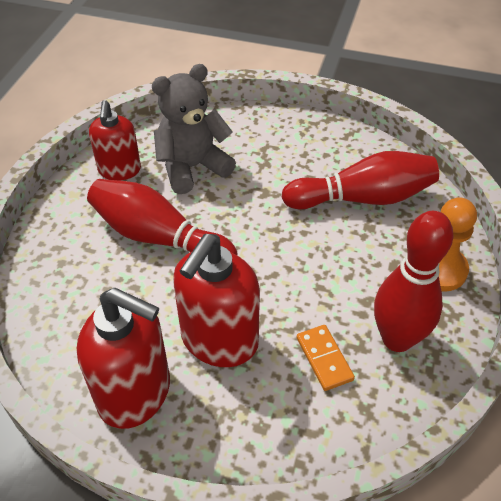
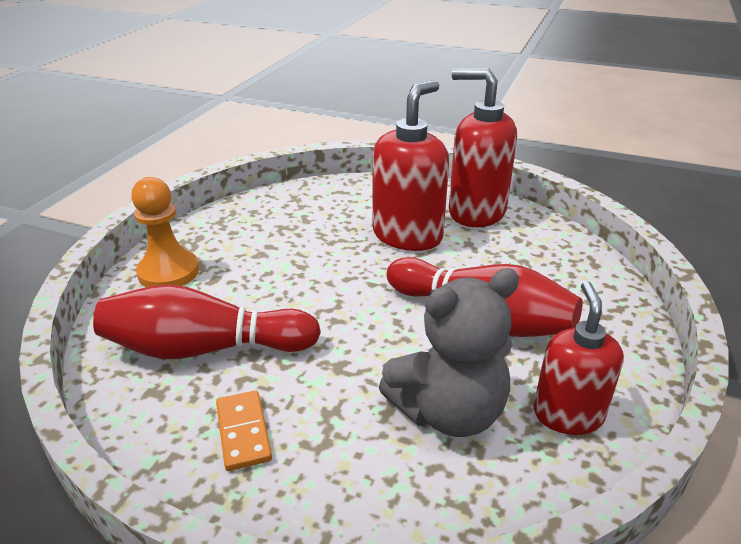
camera: 175 degrees left, 15 degrees down
orange domino [297,325,355,391] -> orange domino moved to [216,391,272,471]
red bowling pin [374,211,454,352] -> none

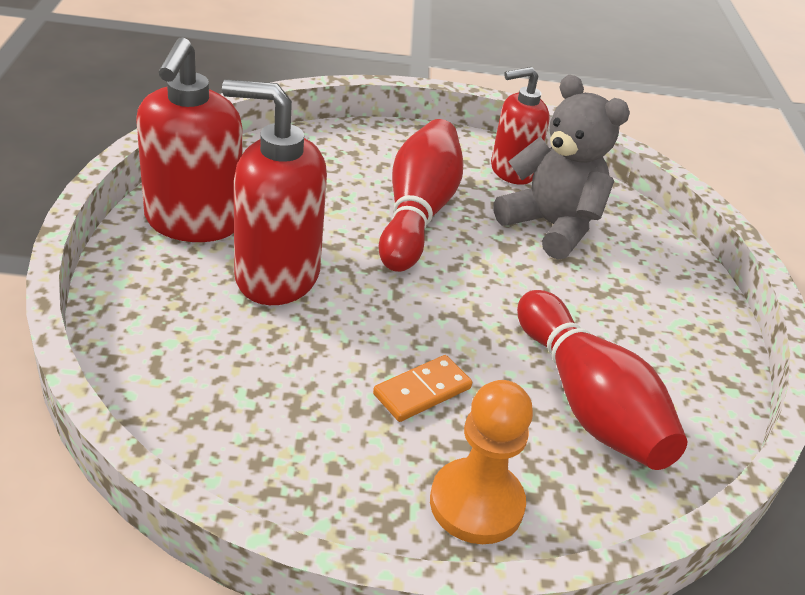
camera: 115 degrees left, 5 degrees up
orange domino [216,391,272,471] -> orange domino moved to [373,355,472,422]

